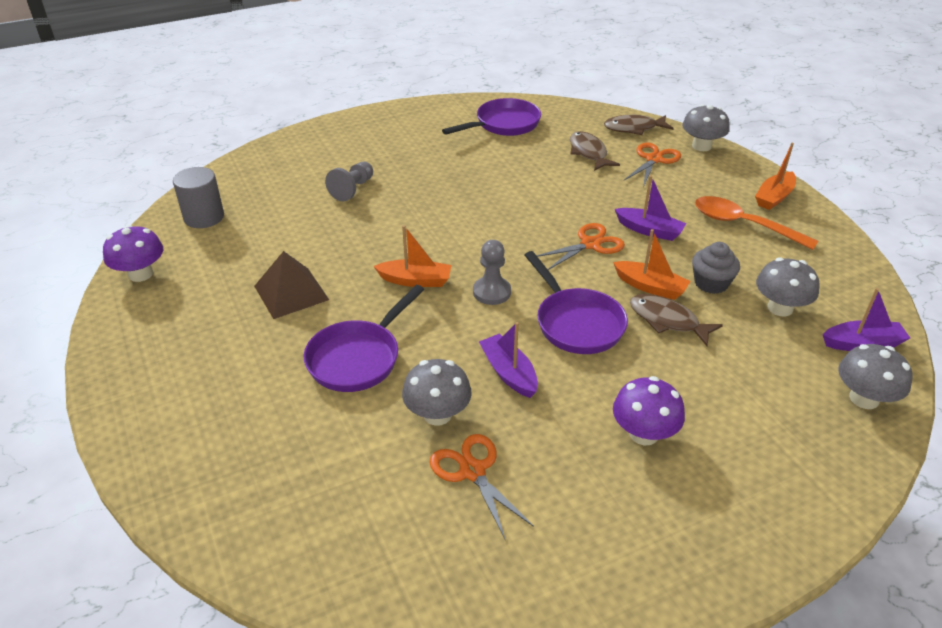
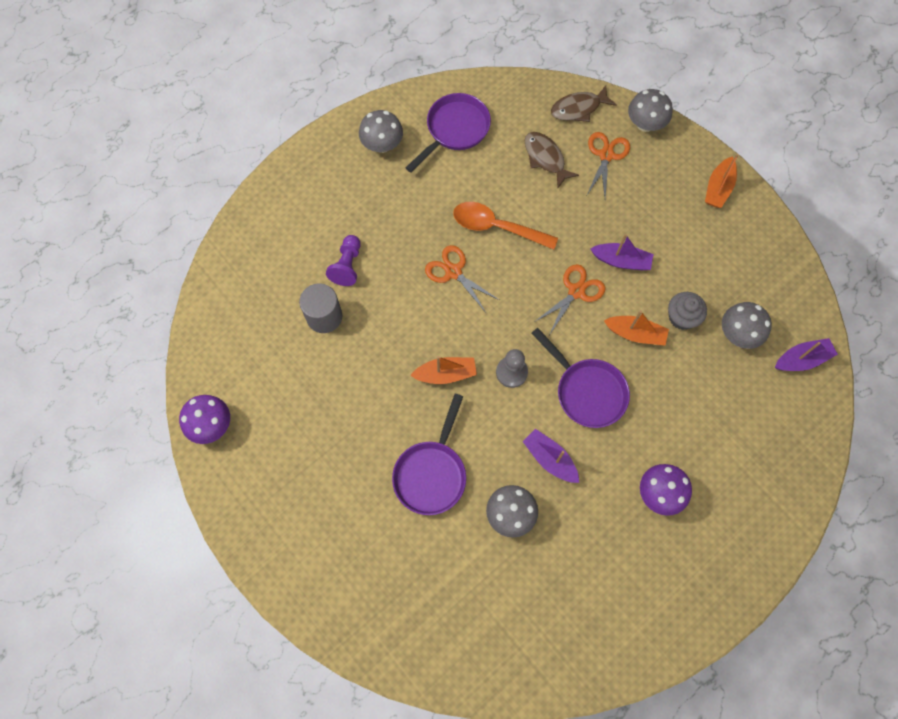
camera: 15 degrees left, 30 degrees up
grey cylinder [173,167,224,228] -> grey cylinder moved to [299,283,342,333]
brown pyramid [254,251,329,319] -> none
grey pawn [325,162,373,201] -> purple pawn [326,235,361,286]
orange scissors [430,434,534,541] -> orange scissors moved to [425,245,499,313]
brown fish [630,294,723,346] -> none
orange spoon [695,196,818,250] -> orange spoon moved to [453,202,558,250]
grey mushroom [838,344,913,409] -> grey mushroom moved to [359,110,403,153]

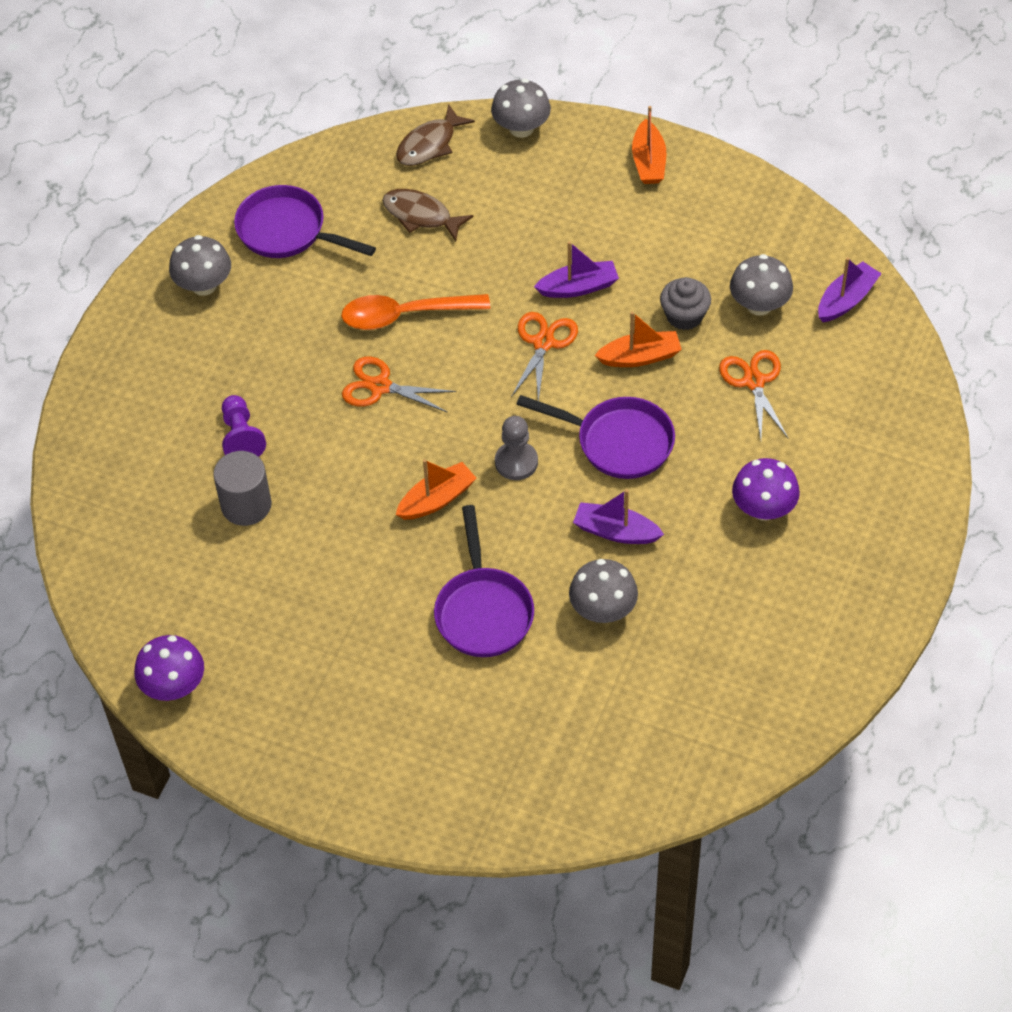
camera: 25 degrees left, 15 degrees down
purple pan [406,93,491,173] -> purple pan turned 75 degrees counterclockwise [234,185,376,258]
orange scissors [587,132,630,198] -> orange scissors moved to [719,350,788,440]

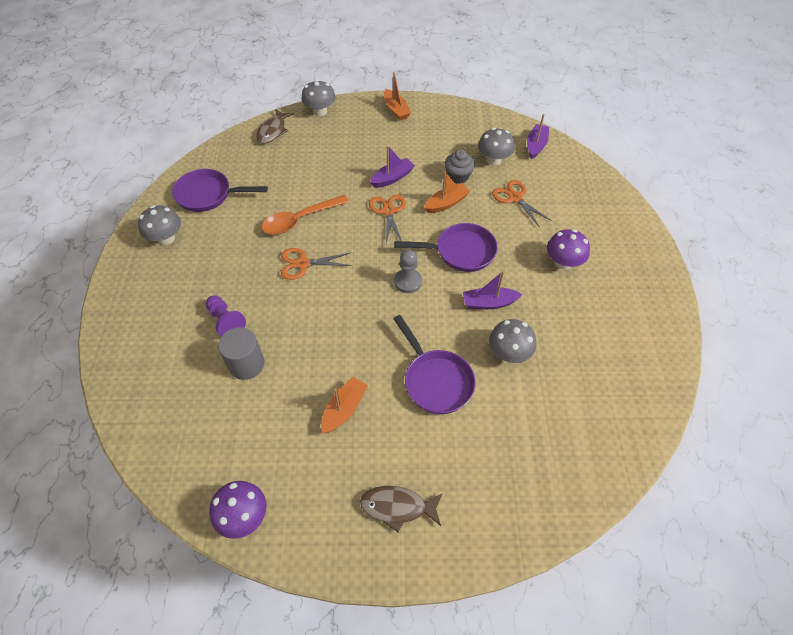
camera: 25 degrees left, 0 degrees up
brown fish [382,189,474,241] -> brown fish moved to [360,486,443,532]
orange boat [396,459,477,520] -> orange boat moved to [321,377,368,434]

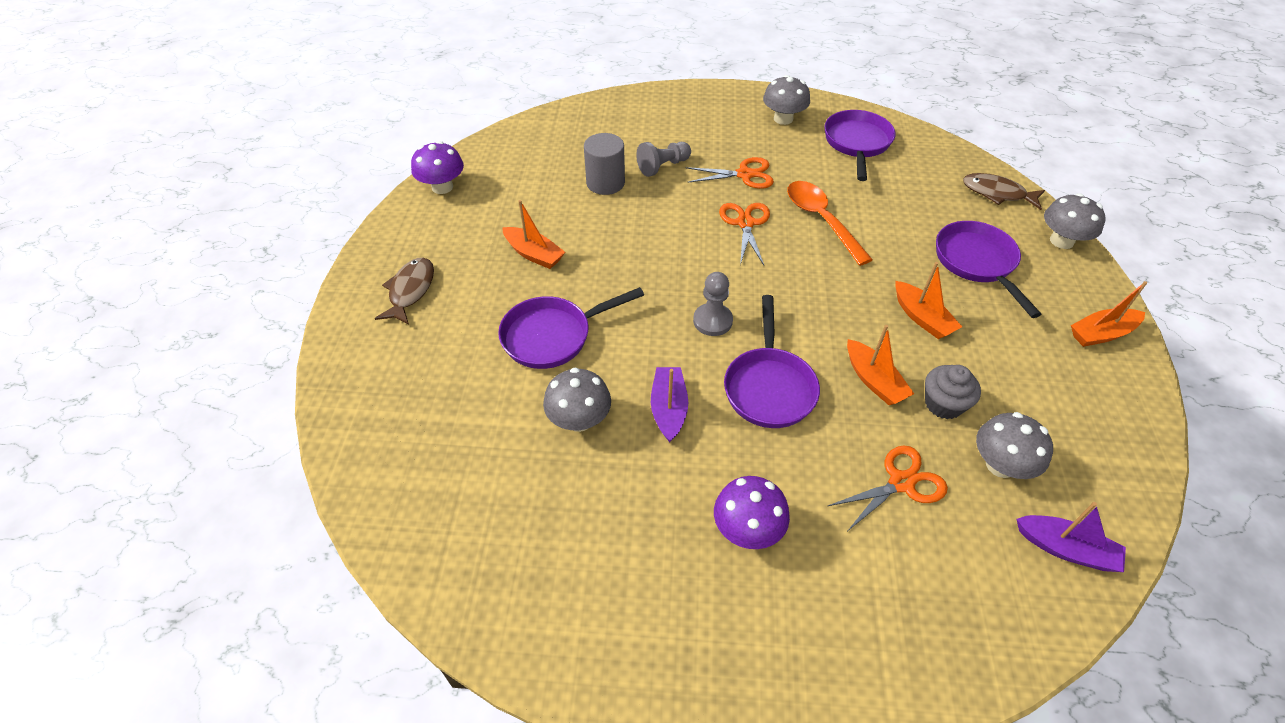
camera: 95 degrees right, 5 degrees down
purple pawn [206,295,246,336] -> grey pawn [636,142,691,177]
orange scissors [369,195,406,244] -> orange scissors moved to [686,157,774,189]
purple boat [370,146,415,188] -> orange boat [895,262,962,339]
none -> purple pan [936,221,1042,318]

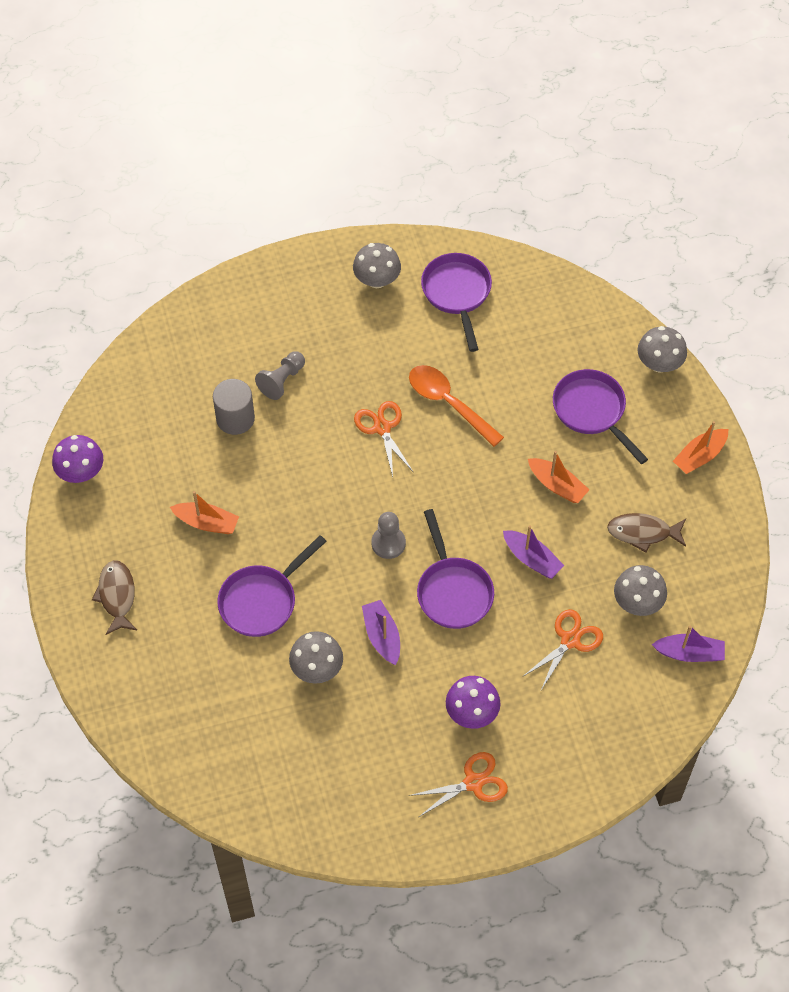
camera: 20 degrees left, 10 degrees up
orange scissors [686,157,774,189] -> orange scissors moved to [409,752,508,817]
orange boat [847,325,914,405] -> purple boat [503,525,564,579]
grey cupcake [925,365,981,419] -> none
brown fish [963,173,1045,210] -> brown fish moved to [607,513,686,553]

